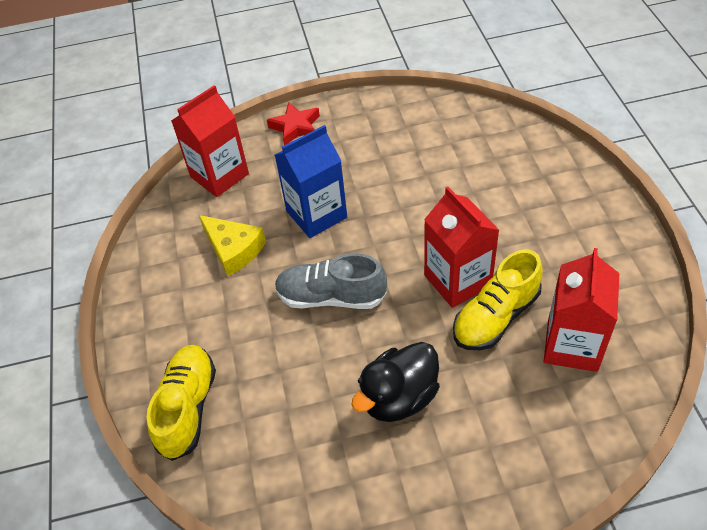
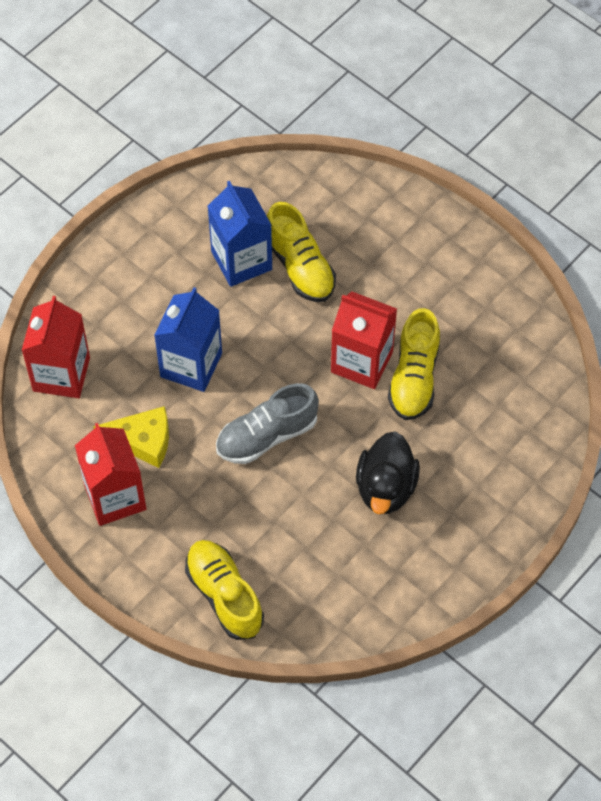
camera: 40 degrees left, 10 degrees up
red star [267,102,320,145] -> none
red carton [543,248,619,372] -> red carton moved to [75,423,146,526]
none -> blue carton [208,181,272,287]
none -> yellow shoe [267,202,336,302]

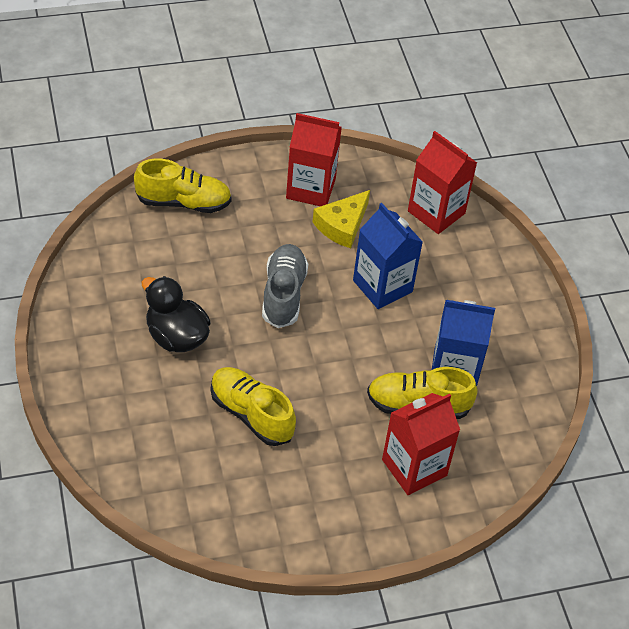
camera: 120 degrees right, 10 degrees down
red carton [331,291,397,389] -> red carton moved to [382,393,460,495]

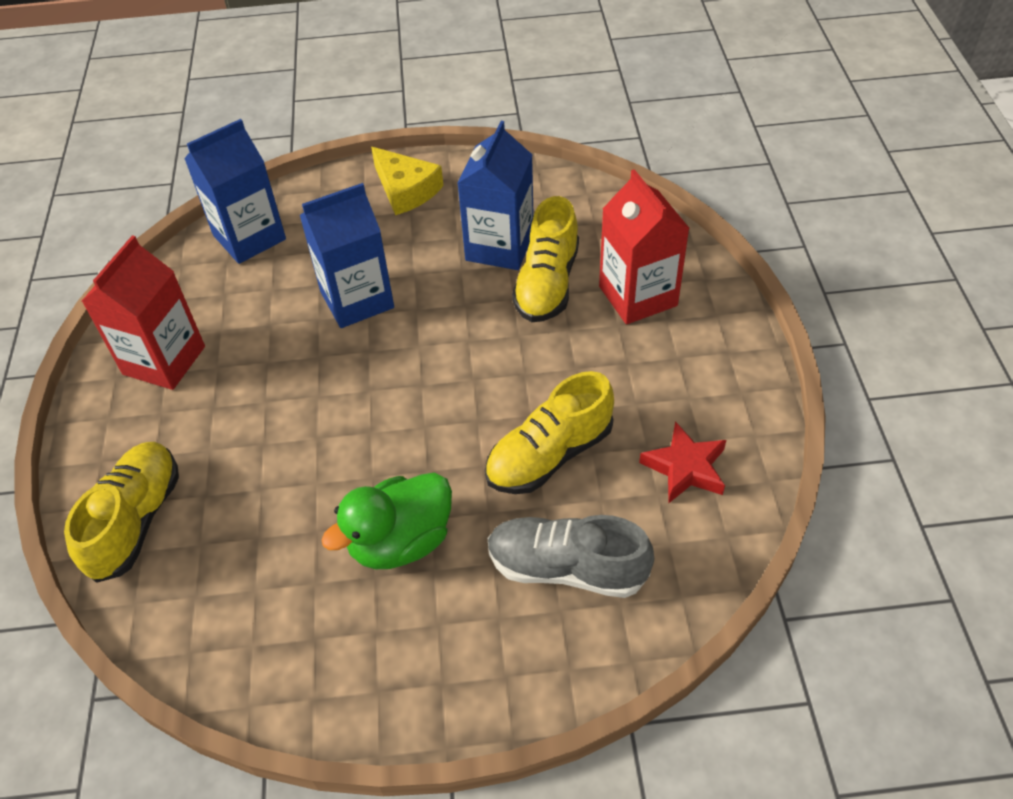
camera: 75 degrees left, 0 degrees up
black duck [142,276,210,352] -> green duck [321,472,452,569]
grey shoe [262,244,308,328] -> grey shoe moved to [488,515,654,598]
yellow cheese [313,190,370,248] -> yellow cheese moved to [371,147,444,215]
red carton [408,131,477,234] -> blue carton [184,119,286,264]
none -> red star [639,421,726,503]

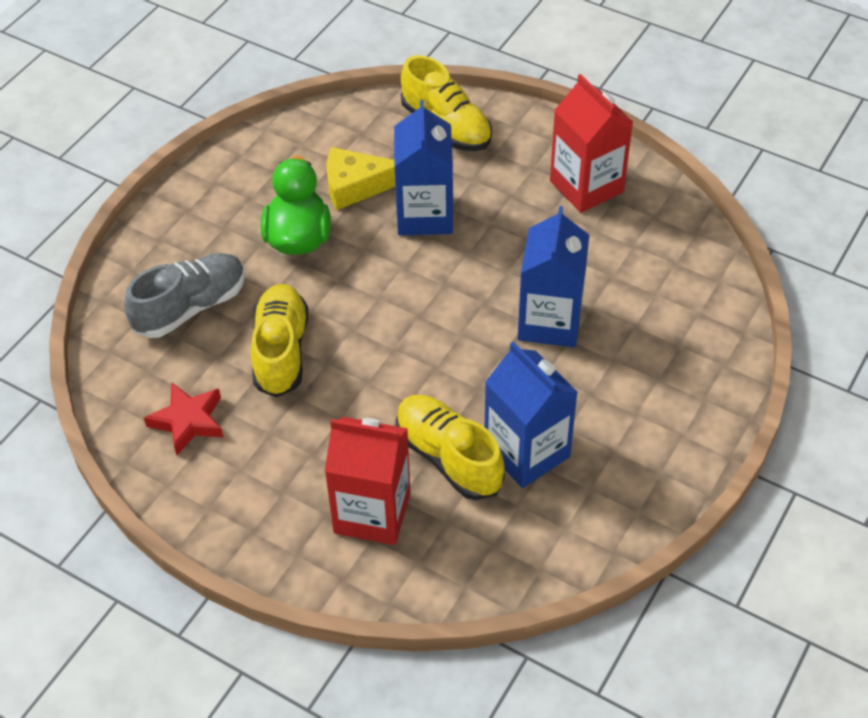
camera: 125 degrees right, 0 degrees up
blue carton [184,119,286,264] -> blue carton moved to [394,100,453,235]
yellow cheese [371,147,444,215] -> yellow cheese moved to [326,147,395,210]

